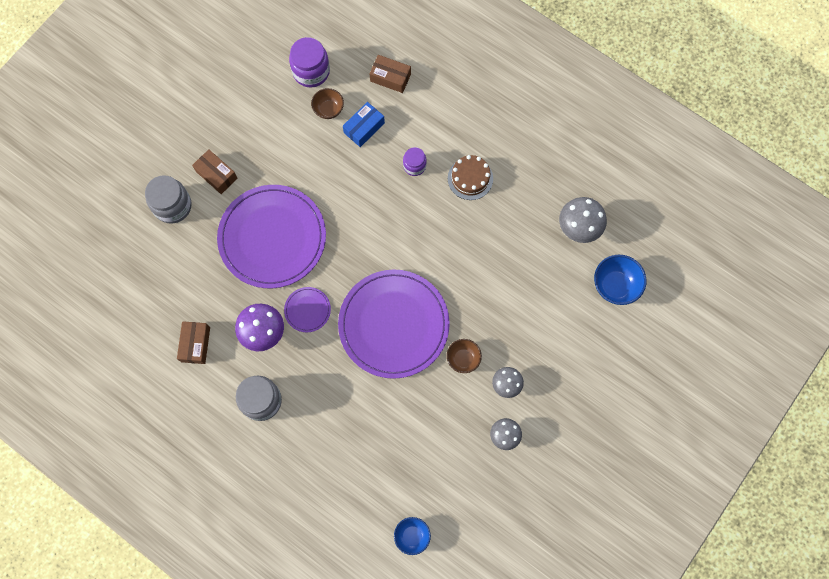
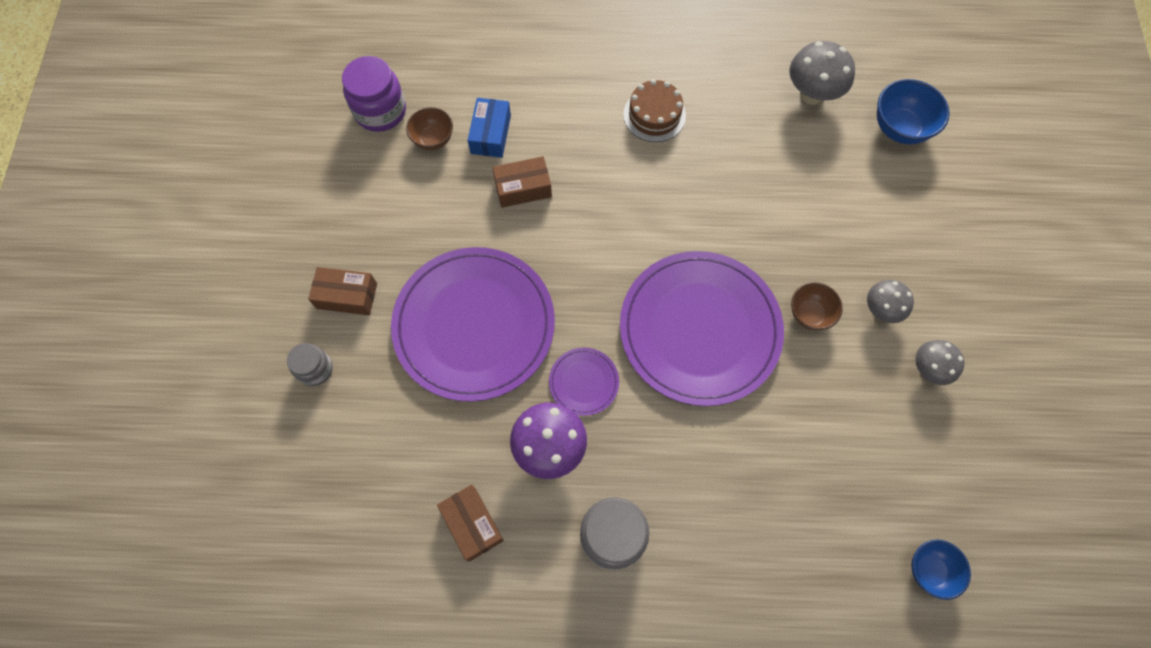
camera: 35 degrees left, 5 degrees down
grey jar [145,175,192,224] -> grey jar [287,343,333,386], size x0.60
brown box [370,55,411,93] -> brown box moved to [492,156,552,208]
purple jar [403,147,427,176] -> none

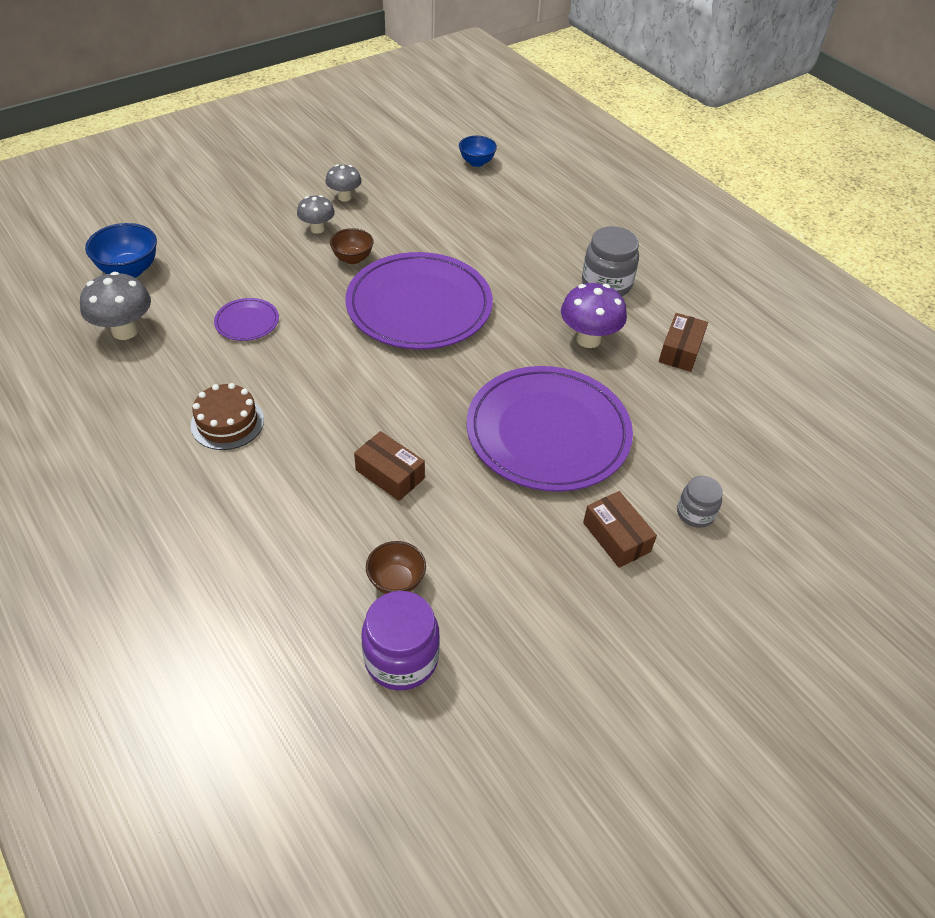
camera: 130 degrees left, 20 degrees down
blue box [468,98,511,158] -> none
purple plate [549,348,619,416] -> purple plate moved to [214,298,279,341]

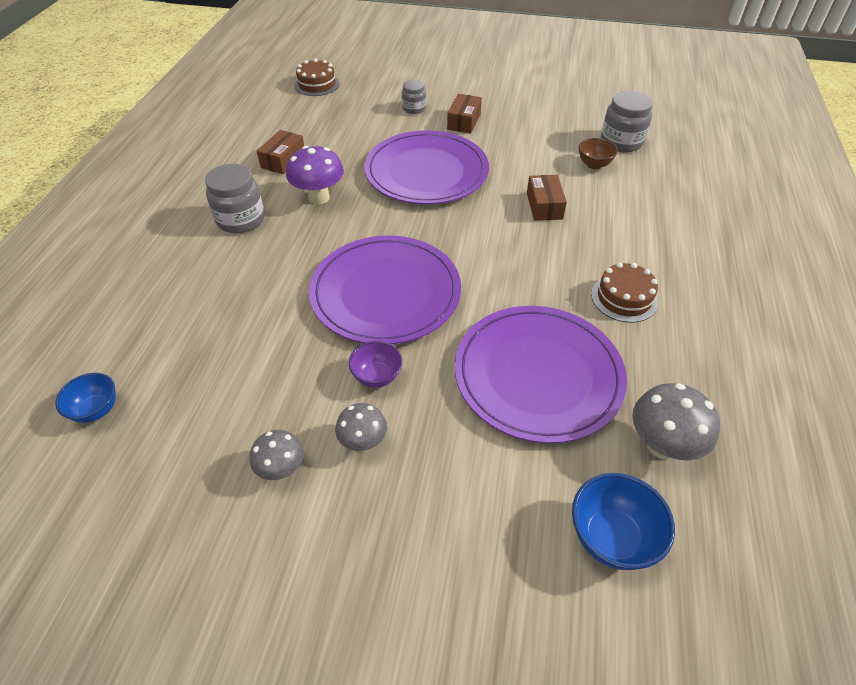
camera: 130 degrees left, 0 degrees up
purple plate [214,298,279,341] -> purple plate [455,306,627,444], size x2.37
brown bowl [330,228,374,264] -> purple bowl [349,341,402,388]
purple jar [362,591,440,690] -> grey jar [601,91,653,153]
brown box [659,313,708,372] -> brown box turned 45 degrees counterclockwise [257,130,304,174]
none -> brown cake [294,58,339,96]

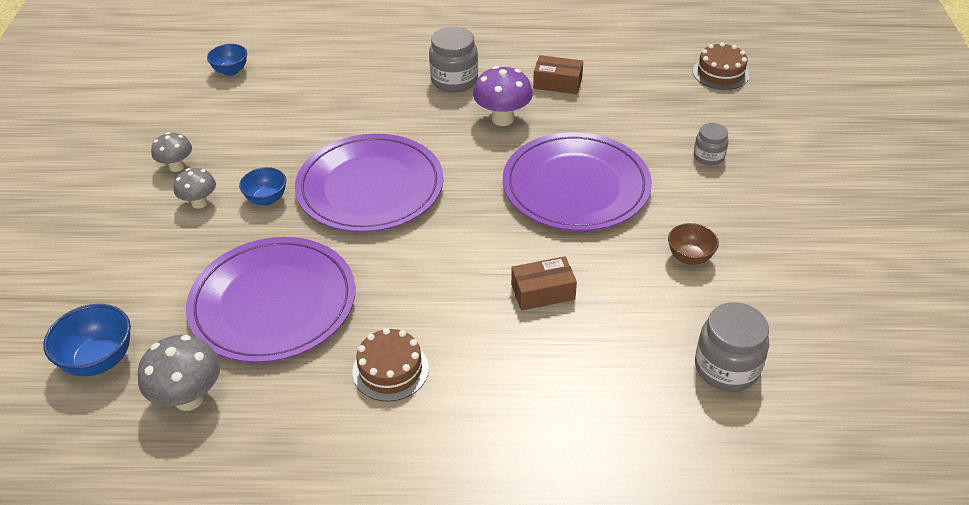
camera: 80 degrees right, 5 degrees down
purple bowl [349,341,402,388] -> blue bowl [239,167,286,206]
brown box [447,94,482,134] -> none
brown bowl [579,138,618,169] -> brown bowl moved to [668,223,719,265]

